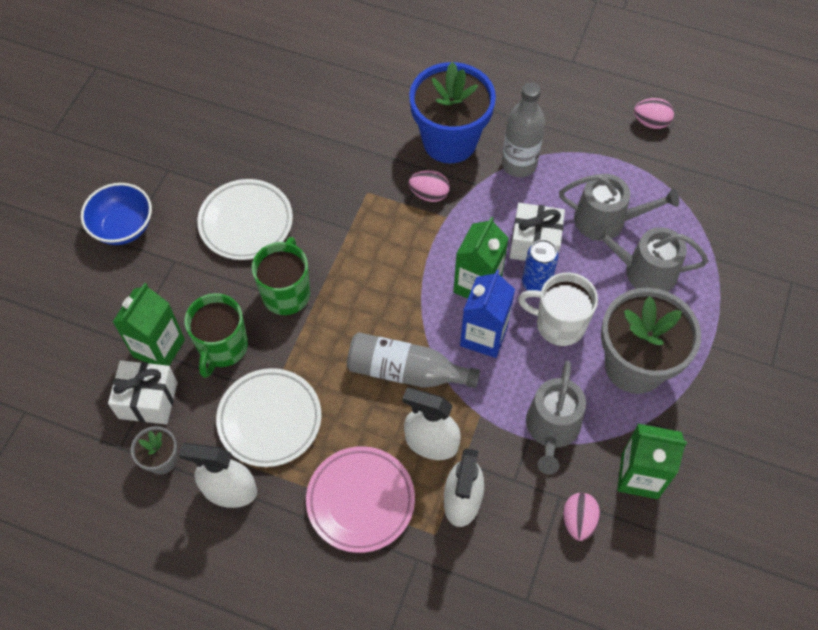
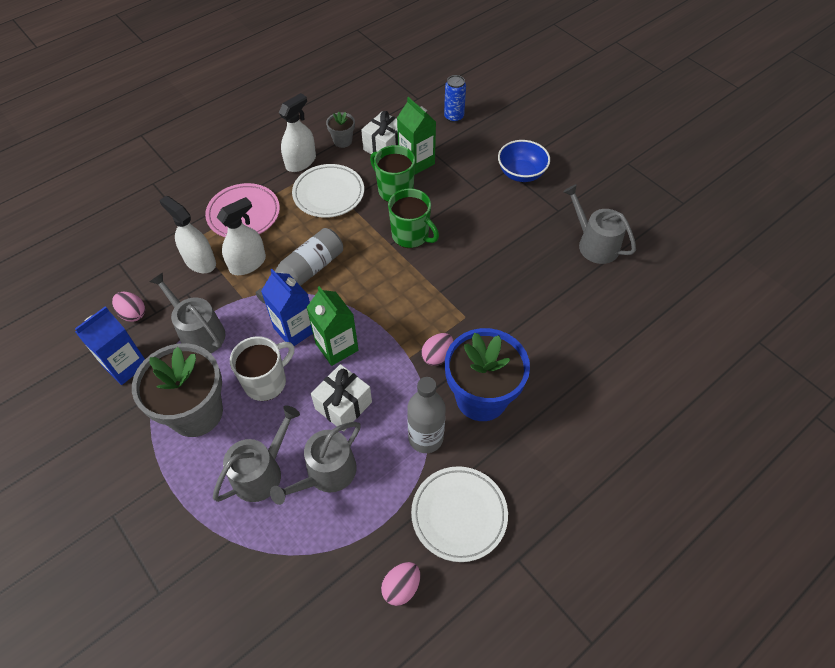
camera: 120 degrees right, 5 degrees down
white plate [197,179,293,260] -> white plate moved to [411,466,508,562]
blue can [522,239,558,291] -> blue can moved to [444,75,466,123]
green carton [617,424,687,499] -> blue carton [75,306,145,385]
none -> grey watering can [563,184,636,264]

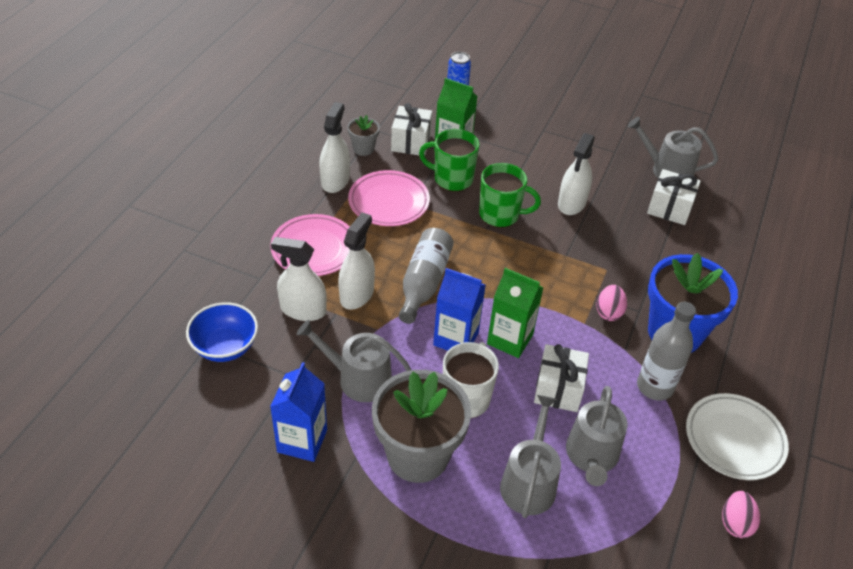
camera: 30 degrees left, 10 degrees down
pink egg [112,291,145,322] -> none
white plate [292,164,364,218] -> pink plate [348,170,430,226]
blue bowl [498,140,550,182] -> blue bowl moved to [186,302,258,362]
none -> white spray bottle [558,133,595,215]
none -> white gift [647,169,701,225]

